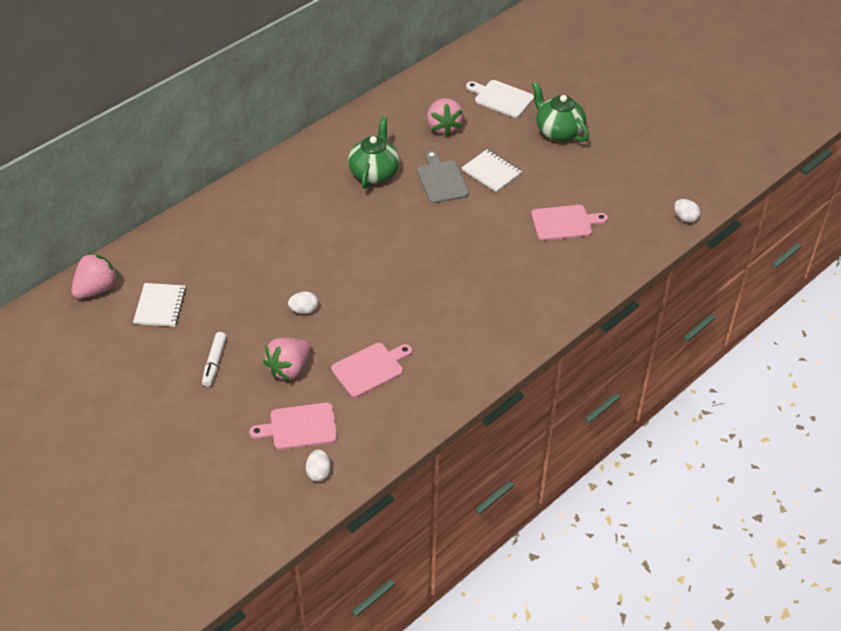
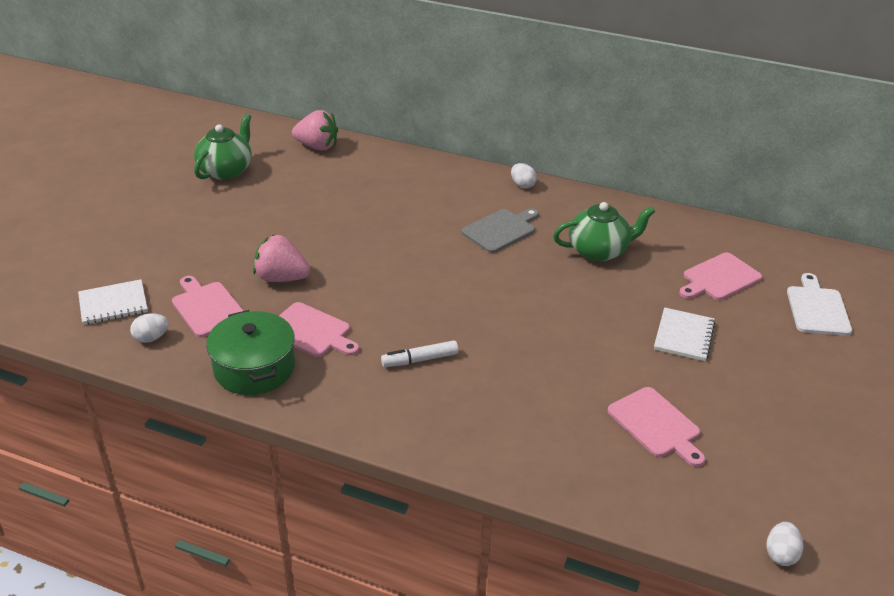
camera: 65 degrees right, 10 degrees down
white notebook [133,283,186,327] -> white notebook moved to [78,279,148,325]
white marker [202,332,227,387] -> white marker moved to [381,340,458,367]
white egg [288,291,318,314] -> white egg moved to [511,163,537,188]
grey cutting board [417,151,469,204] -> grey cutting board moved to [461,208,539,253]
pink strawberry [427,98,464,136] -> pink cutting board [679,253,762,300]
green teapot [532,81,589,142] -> green teapot moved to [194,113,252,180]
none -> green pot [206,310,295,395]

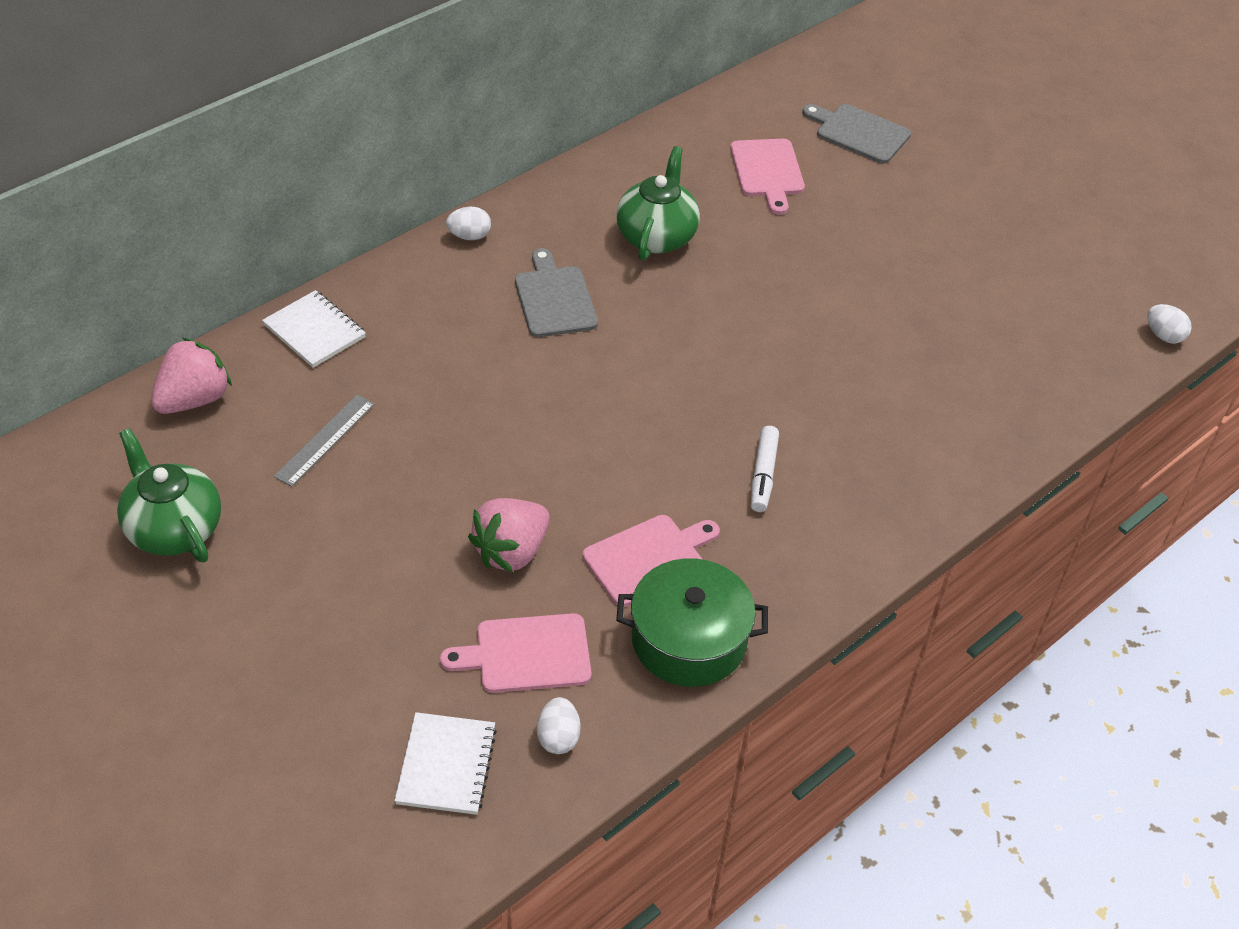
camera: 65 degrees left, 10 degrees up
pink cutting board [608,387,705,467] -> none
white notebook [654,307,715,361] -> white notebook moved to [262,290,366,368]
white cutting board [787,273,852,336] -> grey cutting board [802,104,911,164]
none -> grey ruler [274,395,375,487]

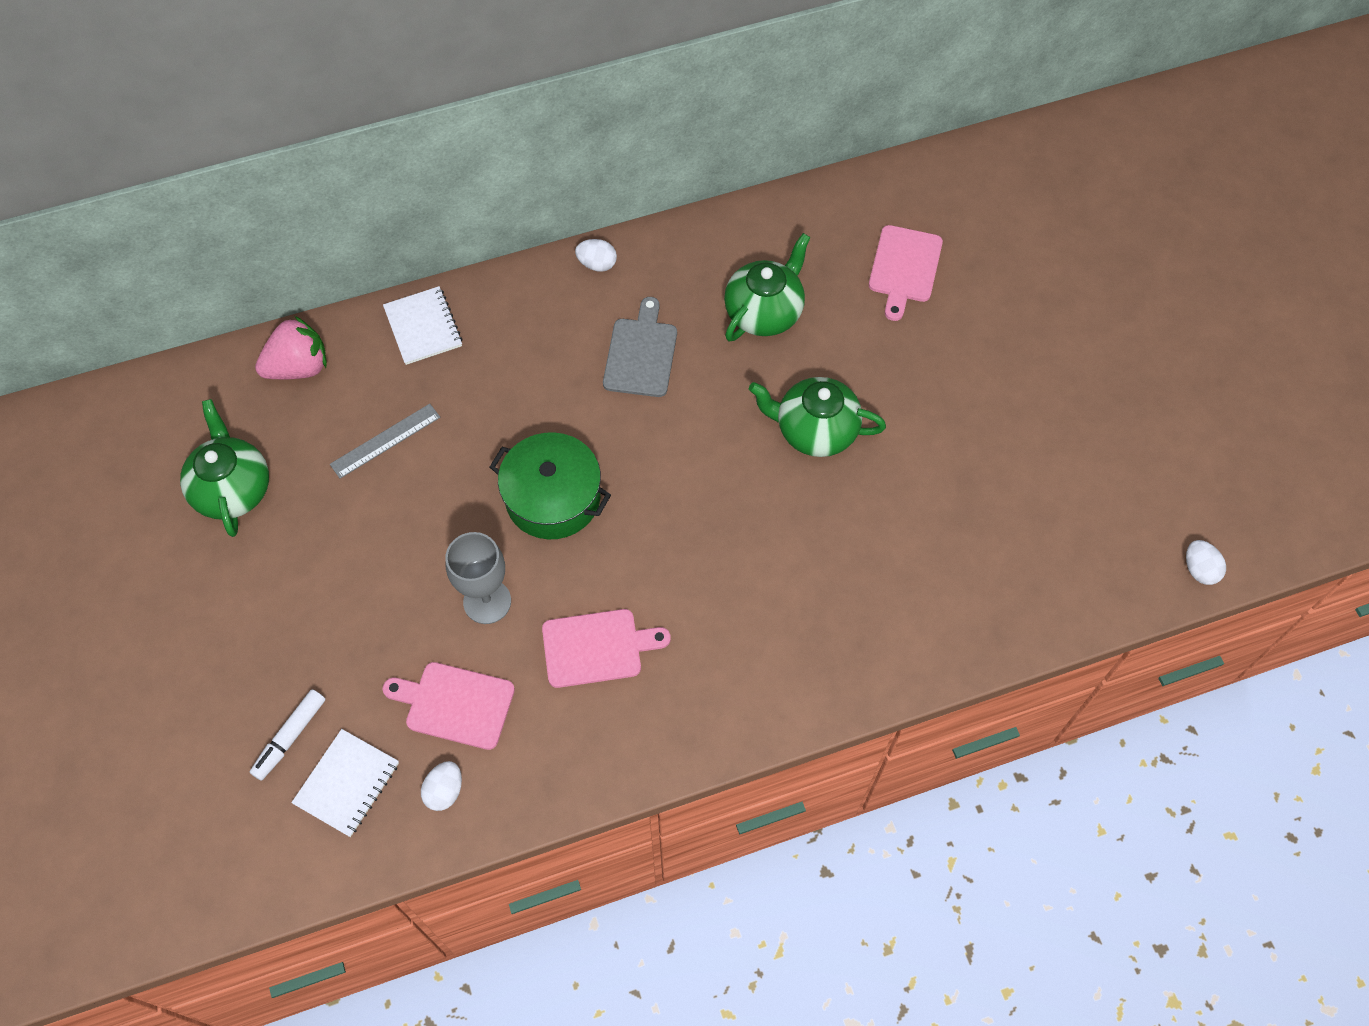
camera: 25 degrees right, 15 degrees up
pink strawberry [468,498,550,573] -> grey goblet [445,532,511,624]
green pot [616,558,768,687] -> green pot moved to [490,432,611,539]
white marker [751,426,779,512] -> white marker moved to [250,689,326,781]
grey cutting board [802,104,911,164] -> none
none -> green teapot [749,377,886,457]

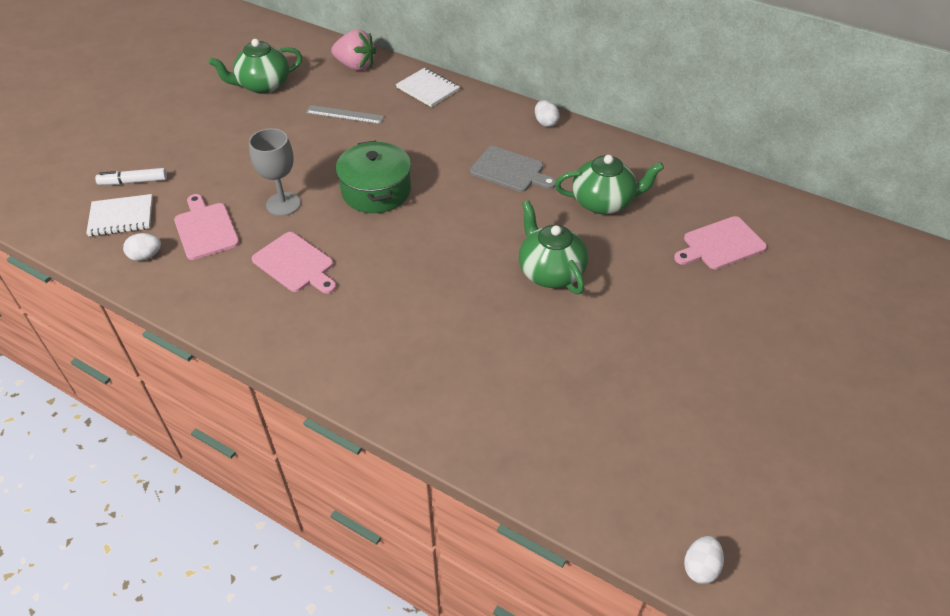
camera: 50 degrees right, 15 degrees down
green teapot [180,399,269,537] -> green teapot turned 150 degrees counterclockwise [209,39,302,94]
white notebook [383,286,462,365] -> white notebook turned 75 degrees counterclockwise [396,68,460,107]
grey cutting board [603,297,677,397] -> grey cutting board turned 60 degrees clockwise [470,146,556,192]

